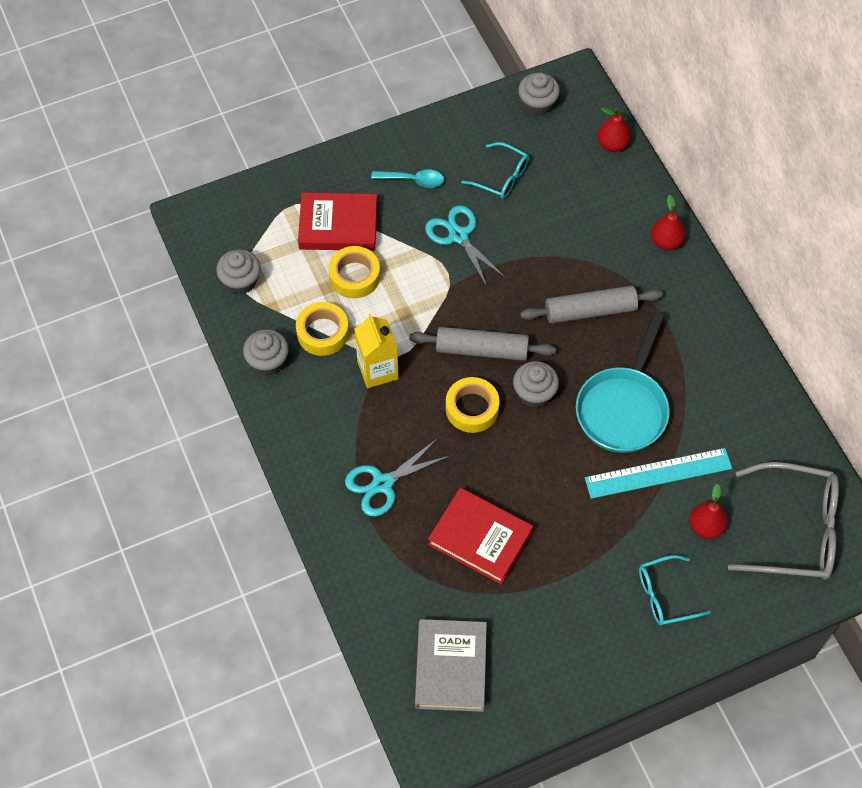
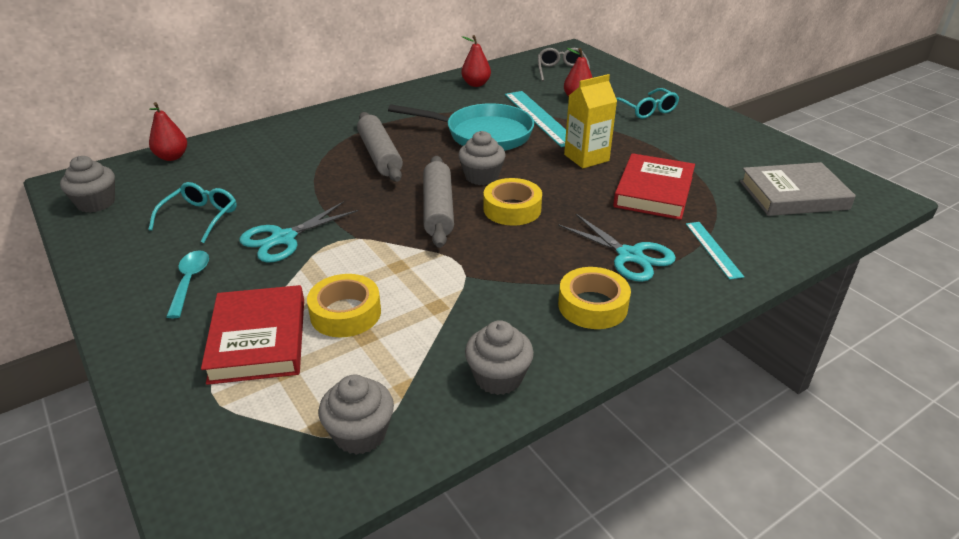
camera: 100 degrees left, 25 degrees down
yellow tape [296,302,349,356] -> yellow tape moved to [558,267,631,329]
yellow carton [354,313,399,388] -> yellow carton moved to [564,74,617,168]
red pear [651,195,686,250] -> red pear moved to [461,35,491,87]
grey glasses [728,462,839,580] -> grey glasses [538,48,590,81], size x0.56
none -> turquoise ruler [686,222,744,280]

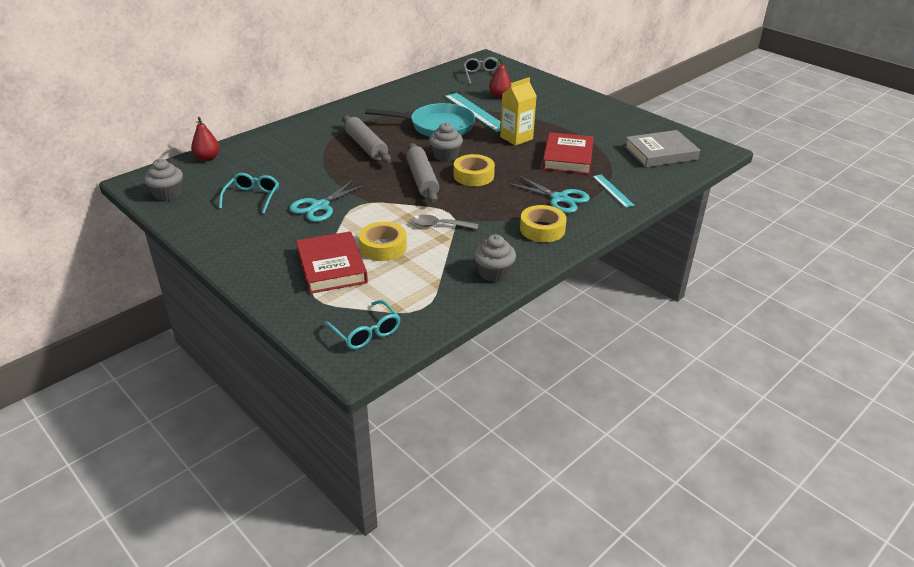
camera: 10 degrees left, 0 degrees up
turquoise spoon [166,250,209,318] -> none
grey cupcake [319,375,394,455] -> none
red pear [461,35,491,87] -> none
turquoise glasses [616,88,679,119] -> turquoise glasses moved to [324,300,401,349]
none -> grey spoon [412,215,478,229]

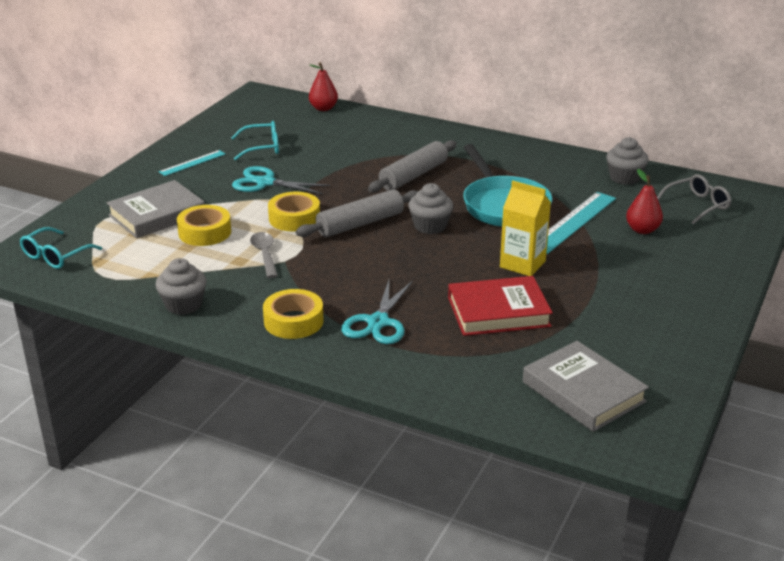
camera: 70 degrees right, 5 degrees down
grey cupcake [144,159,183,201] -> grey cupcake moved to [606,137,649,185]
red book [296,231,368,294] -> grey book [106,180,205,238]
yellow tape [454,154,495,186] -> yellow tape moved to [268,192,320,231]
turquoise ruler [593,175,635,208] -> turquoise ruler moved to [159,150,225,176]

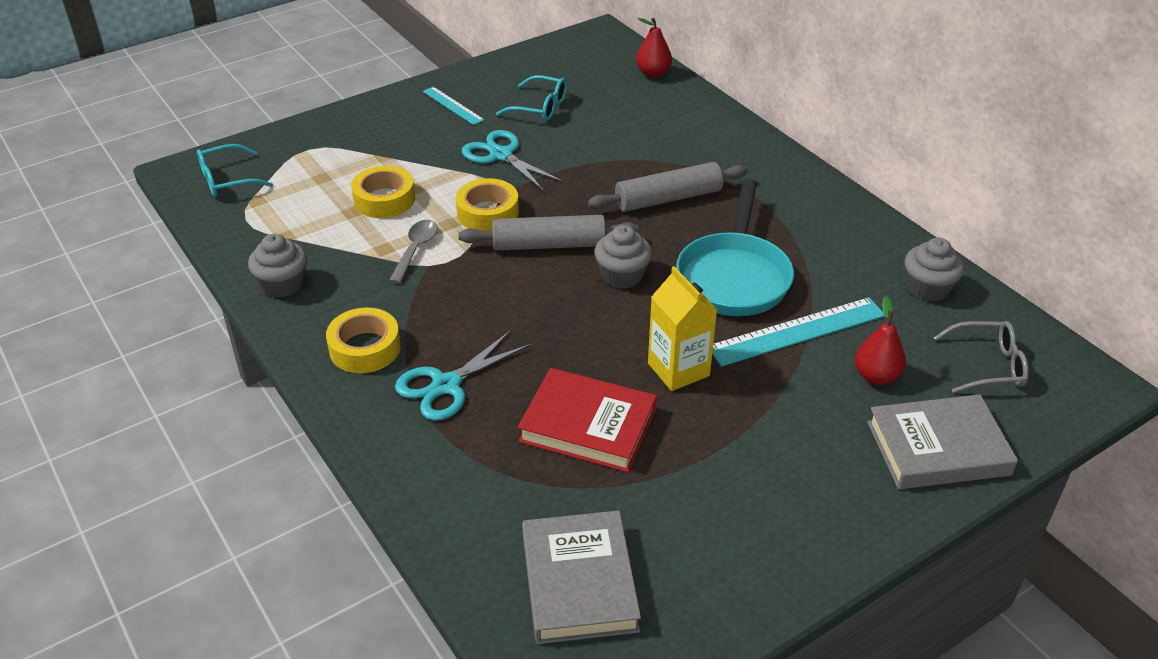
camera: 30 degrees right, 10 degrees up
grey book [106,180,205,238] -> grey book moved to [867,394,1018,489]
turquoise ruler [159,150,225,176] -> turquoise ruler turned 60 degrees clockwise [423,87,484,125]

